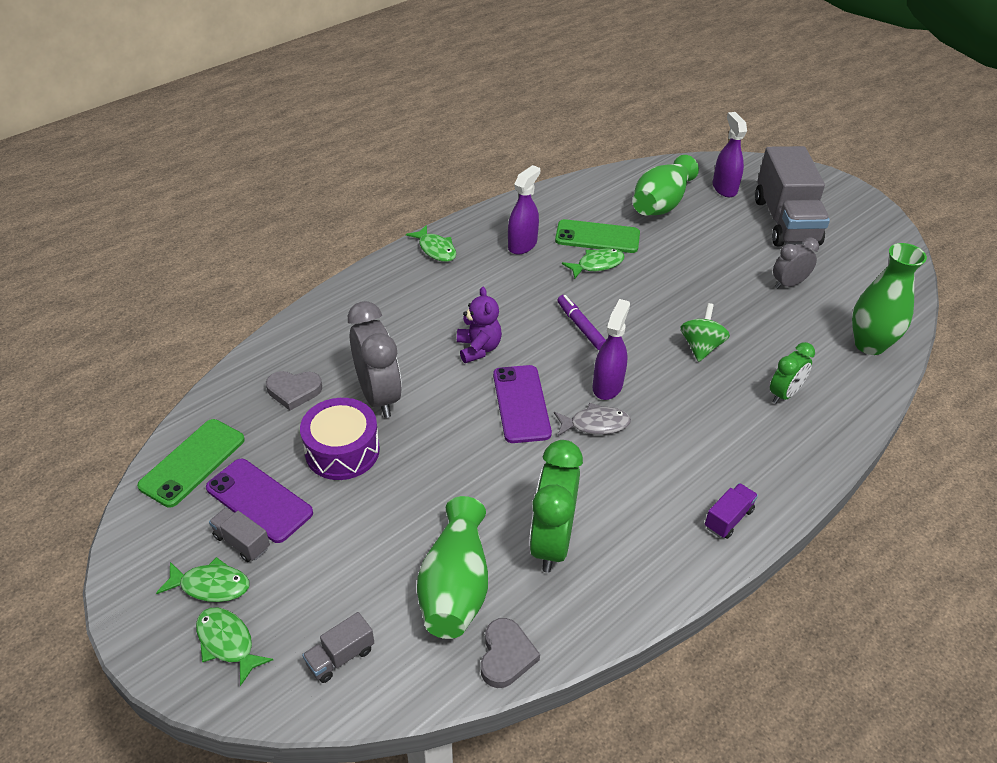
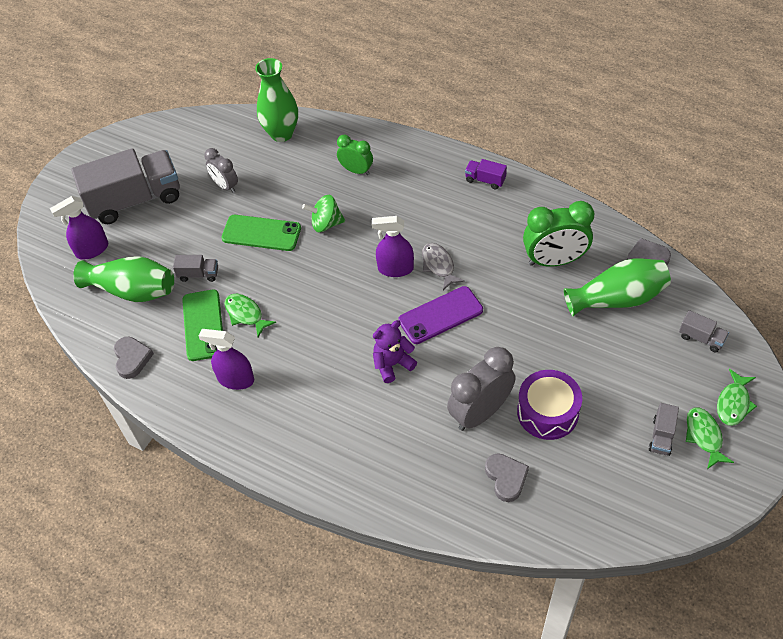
camera: 105 degrees left, 10 degrees up
green phone [137,419,245,507] -> green phone moved to [221,215,301,251]
purple phone [206,459,313,543] -> none
green fish [406,225,456,262] -> none
purple marker [557,295,606,350] -> none
none -> grey heart [114,337,154,379]
none -> grey truck [173,255,218,282]

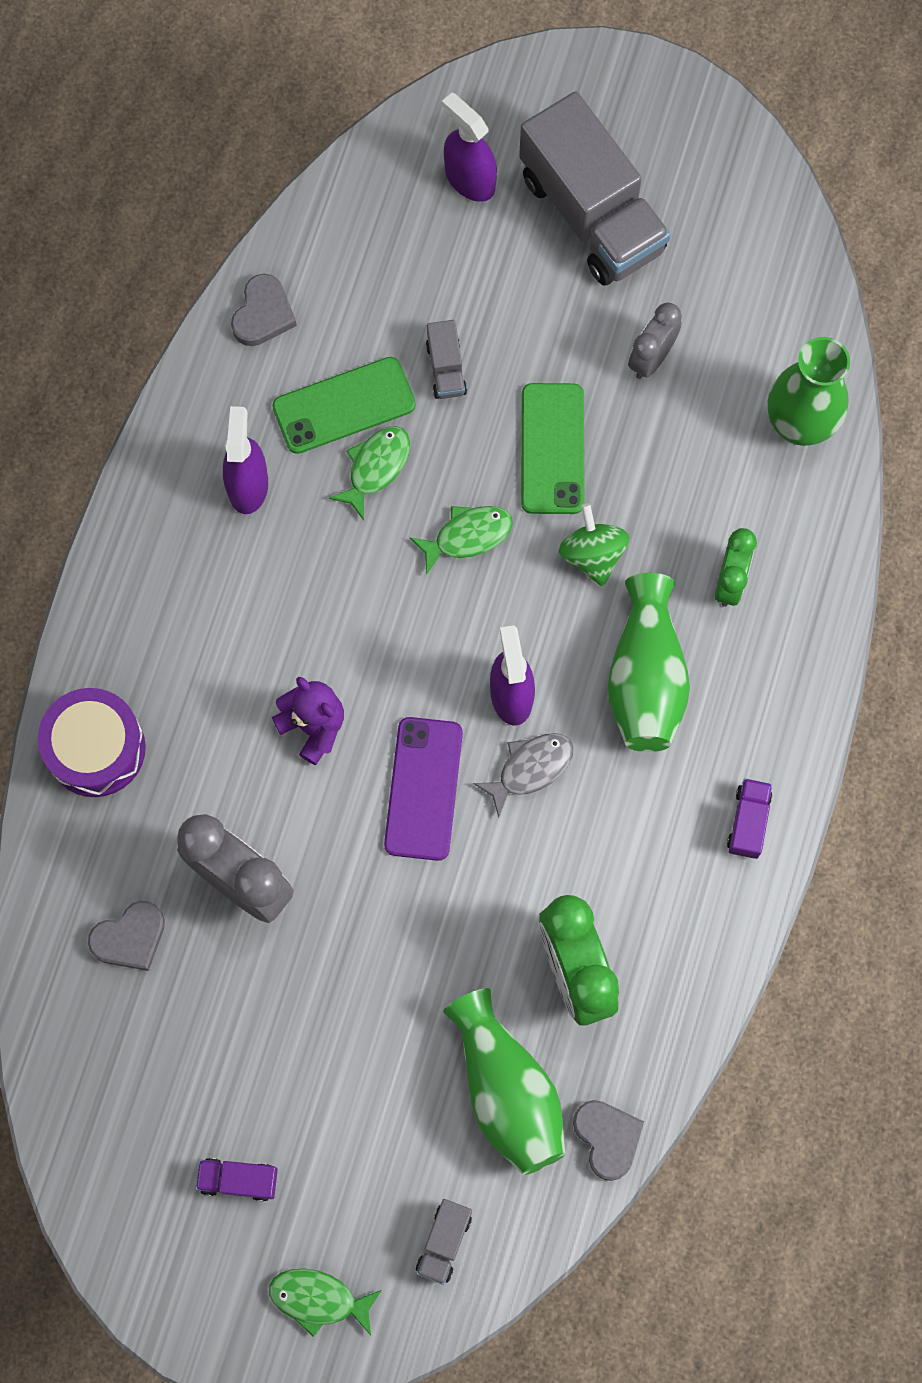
camera: 75 degrees right, 20 degrees up
green vase [73,256,174,302] -> green vase moved to [608,573,690,752]
grey heart [114,337,154,379] -> grey heart turned 45 degrees counterclockwise [231,274,297,346]
purple phone [398,286,483,344] -> purple phone turned 45 degrees clockwise [384,717,463,861]
purple drum [517,370,582,440] -> purple drum moved to [38,688,146,797]
grey truck [649,403,679,456] -> purple truck [196,1158,278,1202]
green fish [686,408,734,469] -> green fish moved to [410,506,513,575]

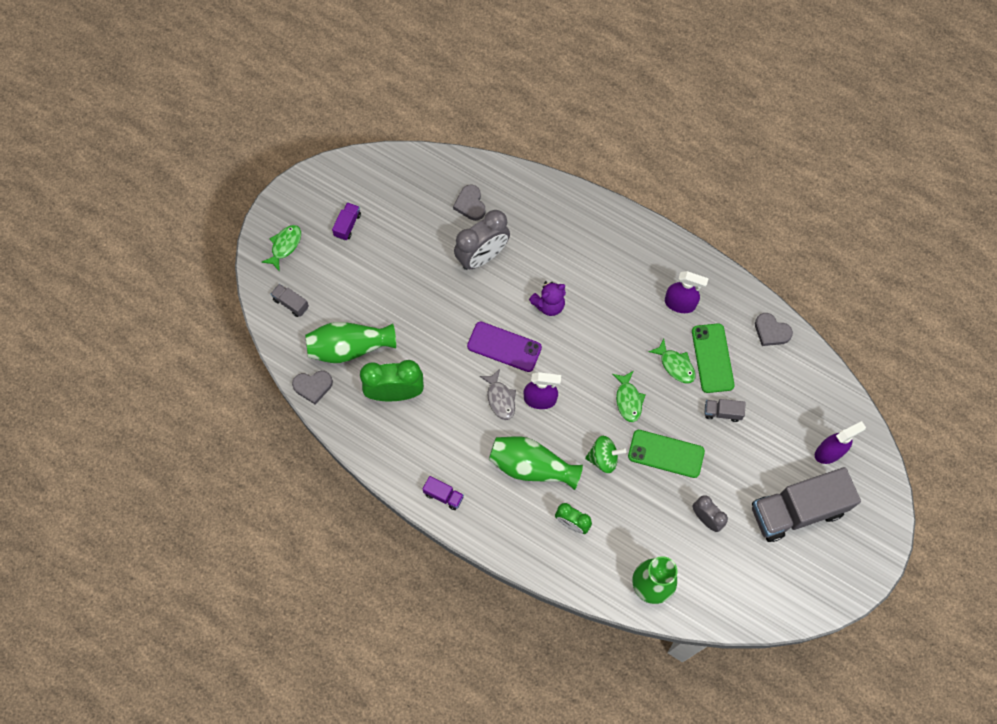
camera: 105 degrees right, 5 degrees down
purple drum [38,688,146,797] -> none

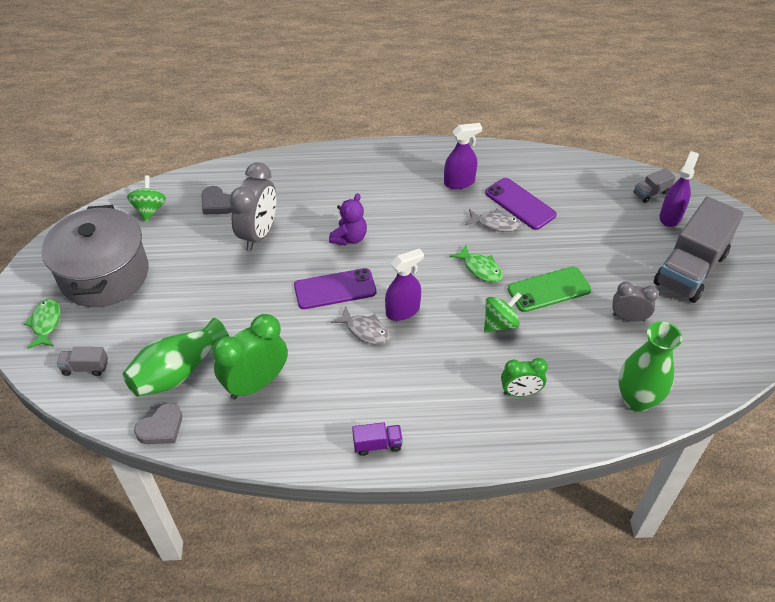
camera: 35 degrees left, 20 degrees down
purple truck [332,202,361,240] -> grey pot [42,205,149,307]
green vase [489,436,583,490] -> none
green fish [648,339,696,383] -> grey fish [465,209,522,232]
green phone [692,323,735,393] -> purple phone [485,178,557,230]
grey truck [705,399,745,422] -> grey truck moved to [634,168,676,203]
grey heart [755,313,793,346] -> none
none -> green spinning top [127,175,166,222]

